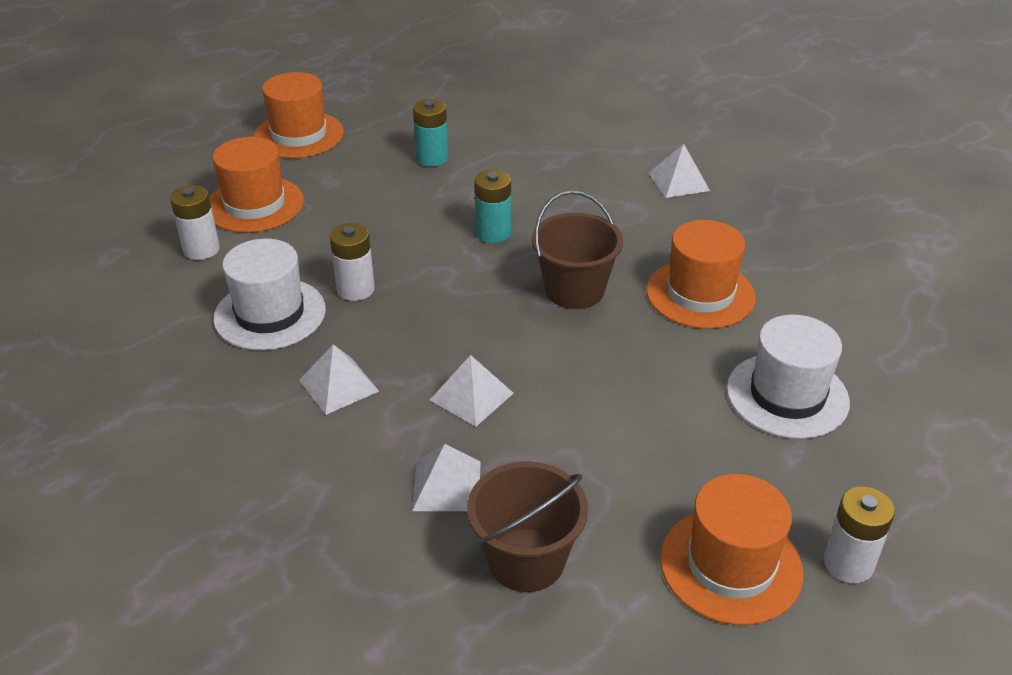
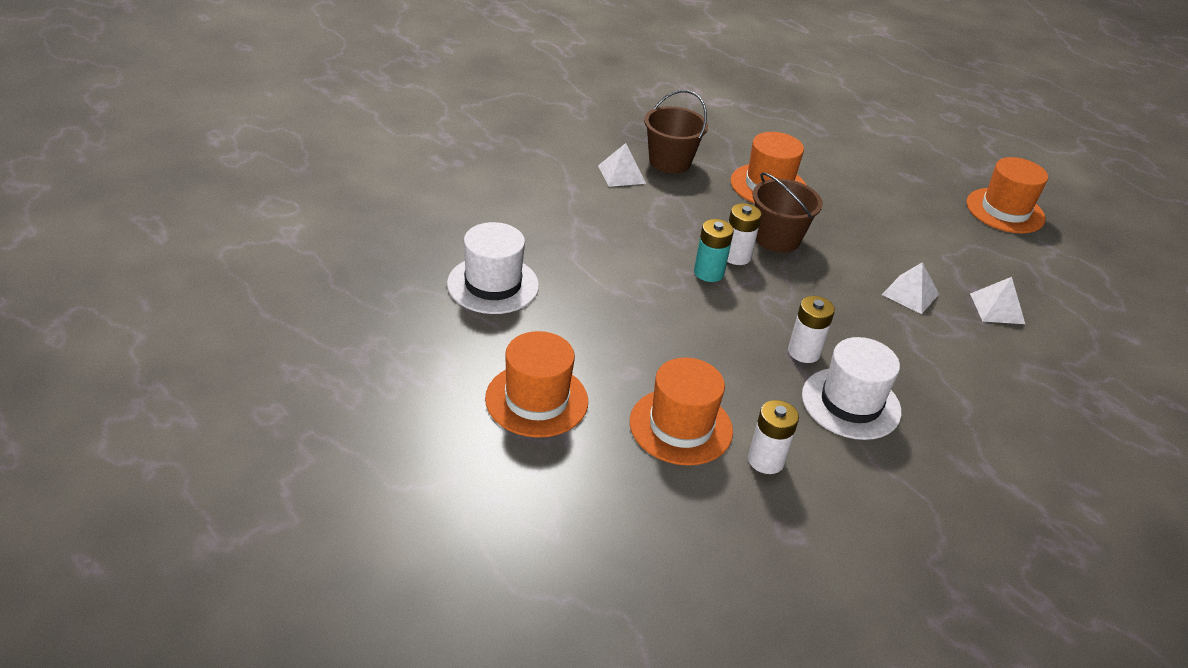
camera: 95 degrees left, 0 degrees up
white pyramid [299,344,379,415] -> none
turquoise battery [413,99,448,167] -> none
brown bucket [467,461,588,592] -> brown bucket moved to [644,90,708,173]
white hat [727,315,850,439] -> white hat moved to [447,222,539,314]
white battery [824,486,895,583] -> white battery moved to [727,203,762,265]

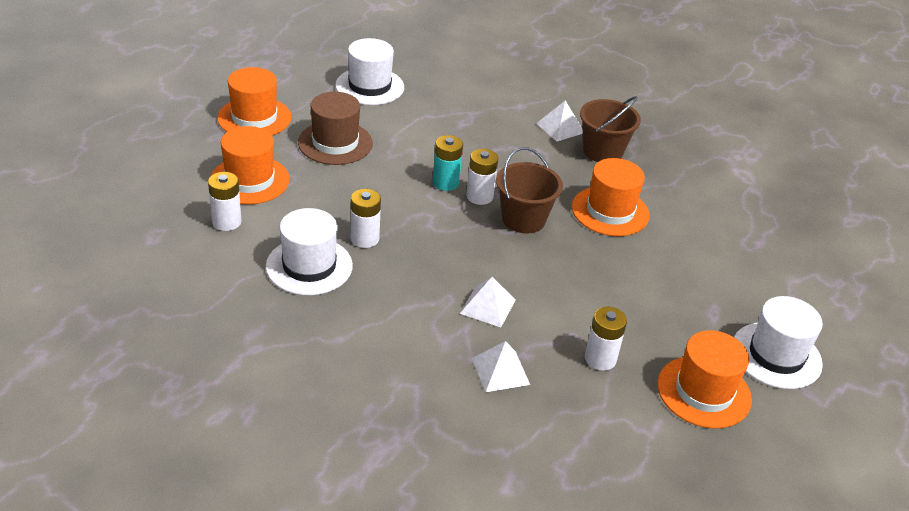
camera: 75 degrees right, 0 degrees up
none -> brown hat [298,92,373,165]
none -> white battery [585,307,627,371]
none -> white hat [734,296,823,389]

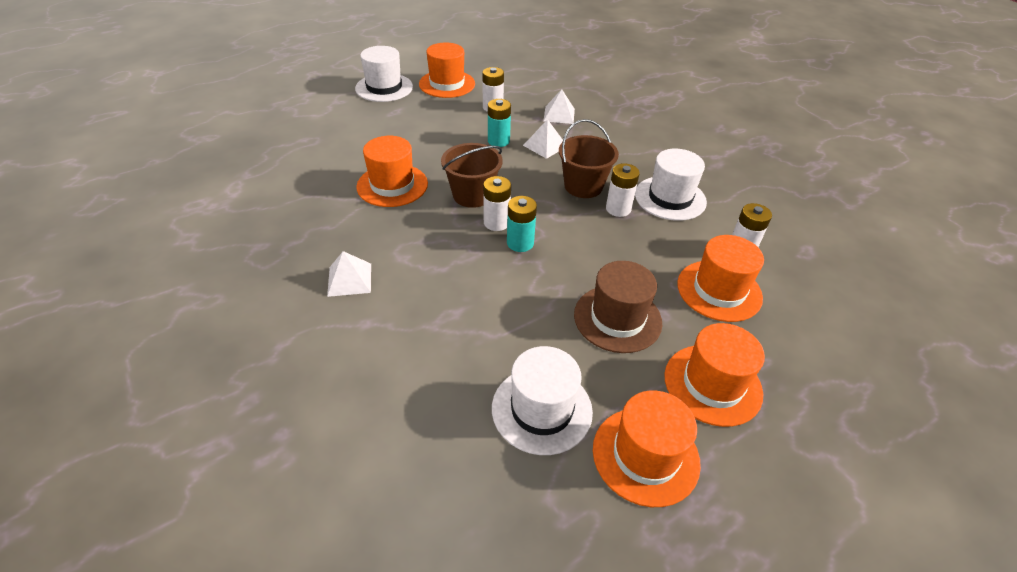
camera: 155 degrees left, 5 degrees up
brown bucket [580,96,641,162] -> brown bucket moved to [559,119,619,198]
none -> turquoise battery [488,99,511,147]
none -> orange hat [593,390,701,507]

